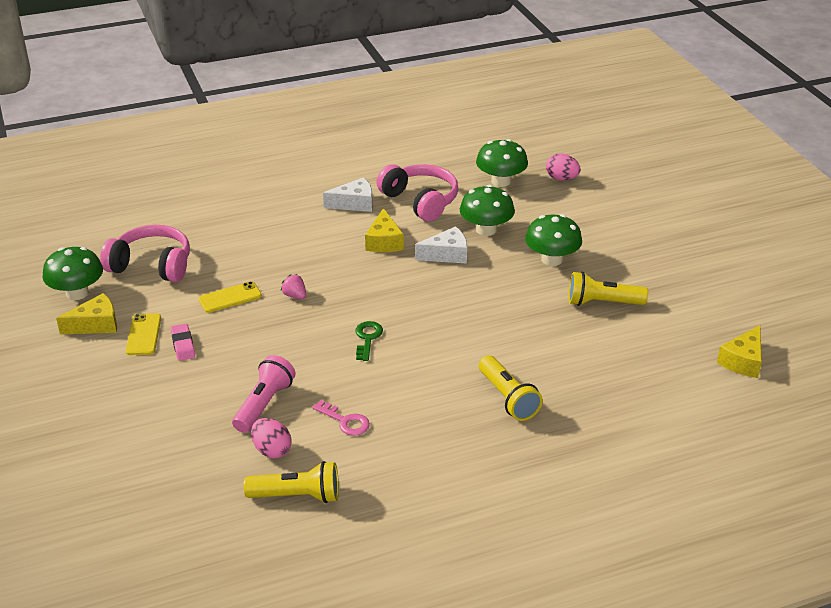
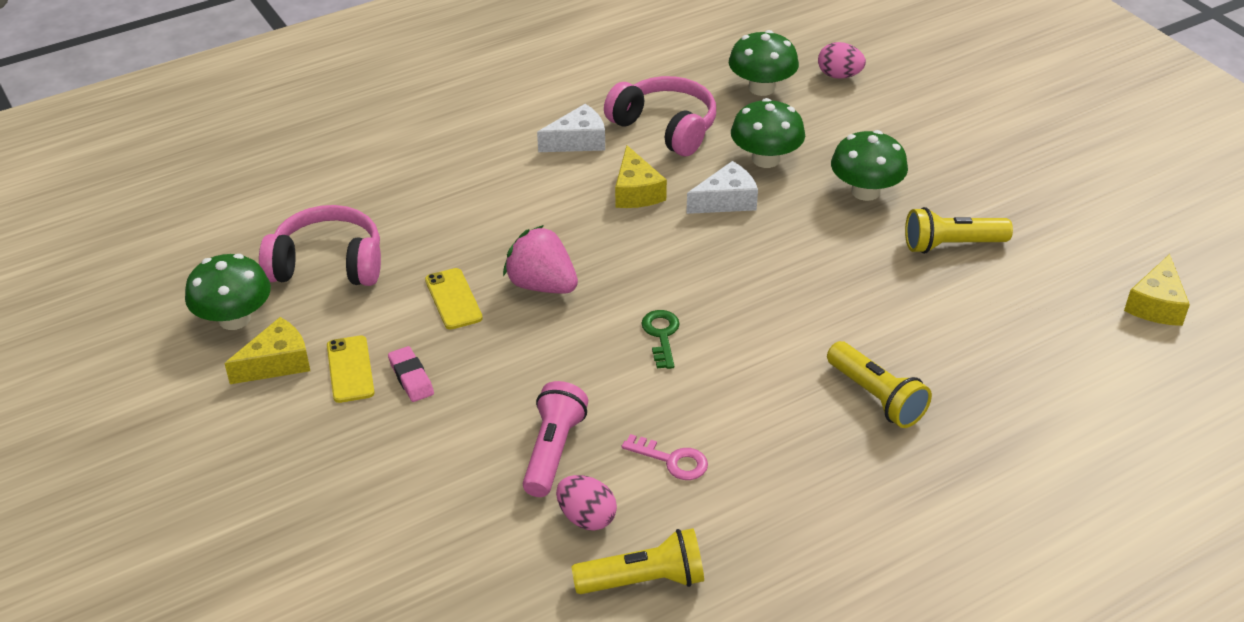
camera: 10 degrees left, 5 degrees up
yellow phone [198,281,262,313] -> yellow phone turned 75 degrees counterclockwise [425,268,483,330]
pink strawberry [281,274,306,299] -> pink strawberry [503,225,578,294], size x1.97

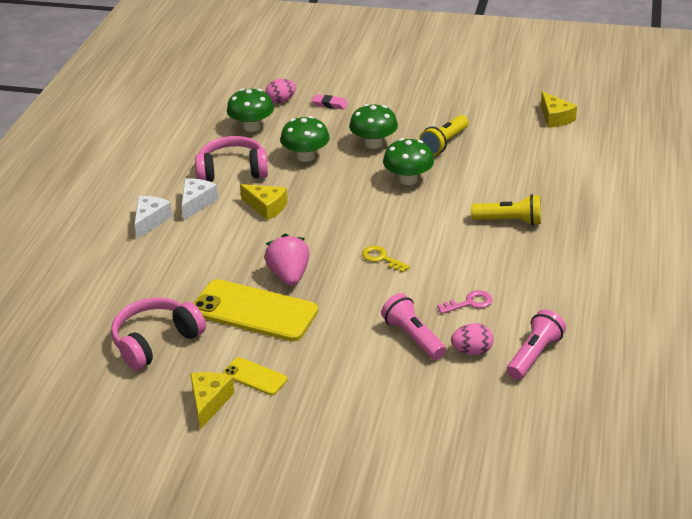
camera: 45 degrees left, 5 degrees down
green mushroom [185,254,271,330] -> green mushroom moved to [383,138,434,185]
pink eraser [388,346,434,402] -> pink eraser moved to [312,94,348,109]
yellow phone [425,268,483,330] -> yellow phone [193,279,318,341], size x2.06
pink strawberry [503,225,578,294] -> pink strawberry turned 90 degrees clockwise [265,234,310,286]
yellow flashlight [571,528,704,594] -> pink flashlight [507,310,566,380]
green key [642,310,680,369] -> yellow key [362,246,410,273]
white cheese [686,161,758,214] -> white cheese moved to [134,196,173,239]

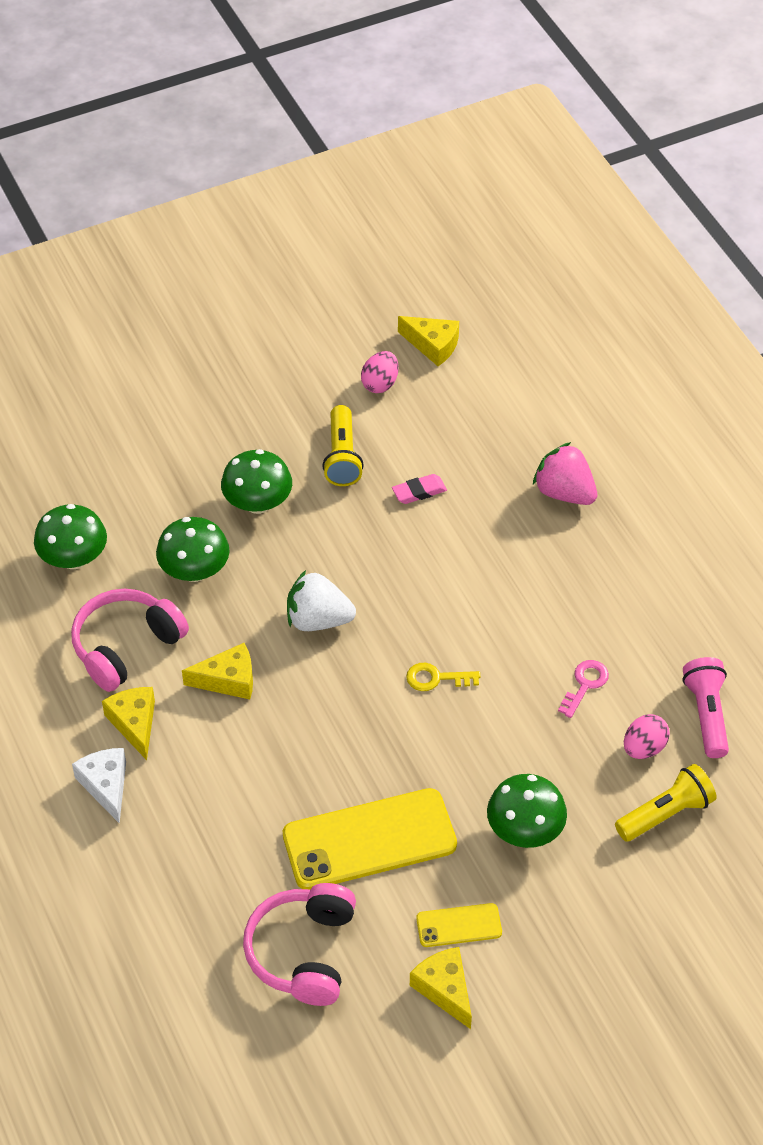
camera: 40 degrees left, 15 degrees up
white cheese [181,178,219,220] -> yellow cheese [102,687,155,760]
pink strawberry [265,234,310,286] -> pink strawberry moved to [533,442,597,505]
pink egg [266,79,296,104] -> pink egg moved to [361,351,399,393]
pink eraser [312,94,348,109] -> pink eraser moved to [392,474,447,504]
pink flashlight [381,293,446,360] -> none
green mushroom [383,138,434,185] -> green mushroom moved to [487,774,567,848]
yellow flashlight [471,194,541,226] -> yellow flashlight moved to [615,764,717,842]
none -> white strawberry [287,570,356,631]

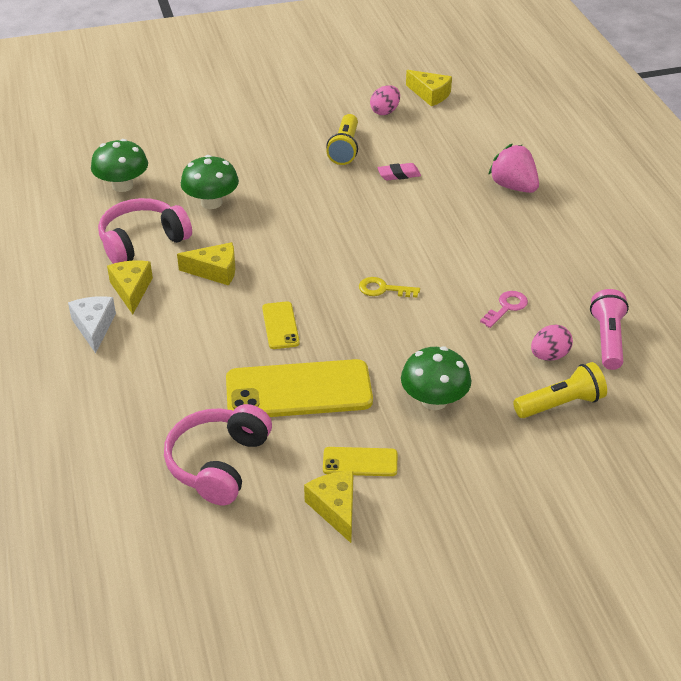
camera: 10 degrees right, 10 degrees down
green mushroom [221,449,292,514] -> none
white strawberry [287,570,356,631] -> none
none -> yellow phone [262,301,300,349]

